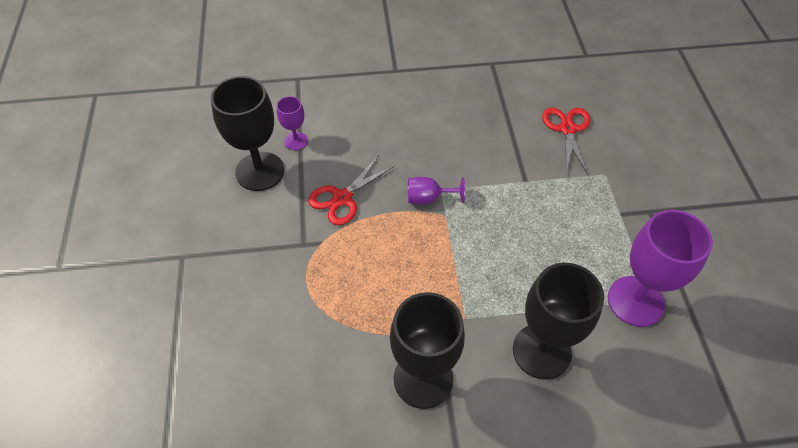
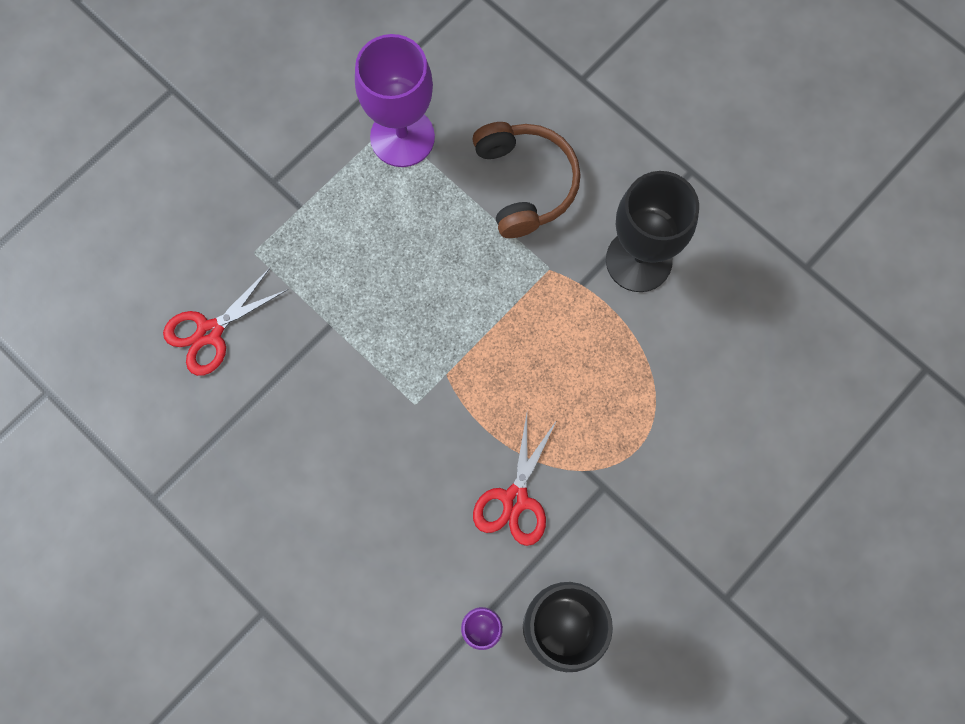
camera: 130 degrees left, 20 degrees up
red scissors [308,155,394,225] -> red scissors turned 105 degrees clockwise [473,414,557,546]
purple goblet [408,177,465,204] -> none
black goblet [513,263,604,380] -> brown headphones [472,122,581,238]

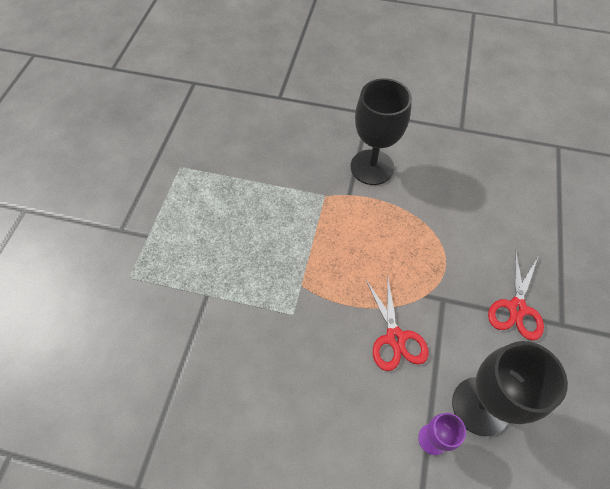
camera: 30 degrees left, 15 degrees down
red scissors [163,268,288,376] -> red scissors moved to [488,250,544,340]
purple goblet [355,34,435,167] -> none
brown headphones [472,122,581,238] -> none

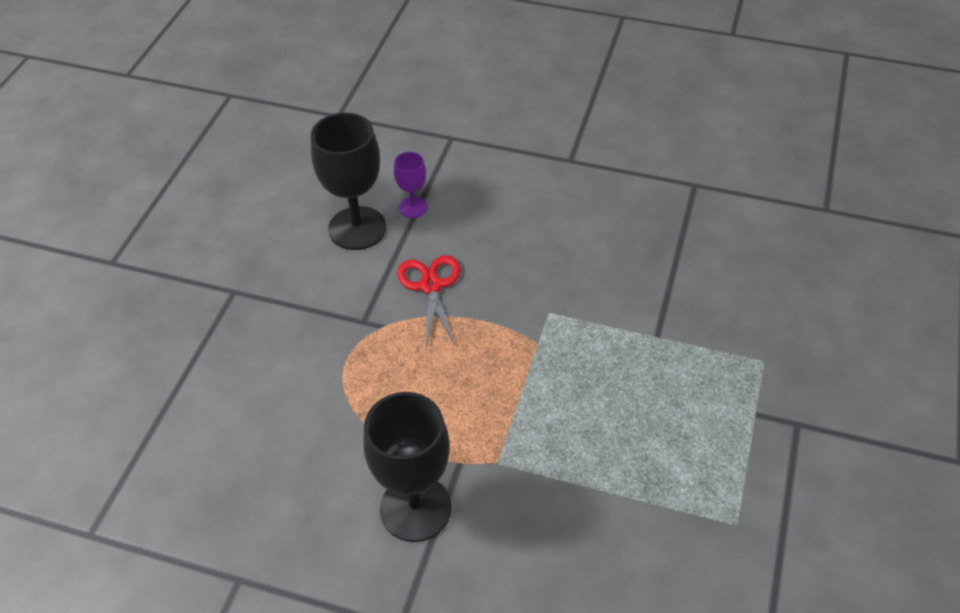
camera: 175 degrees left, 10 degrees down
red scissors [488,250,544,340] -> none

